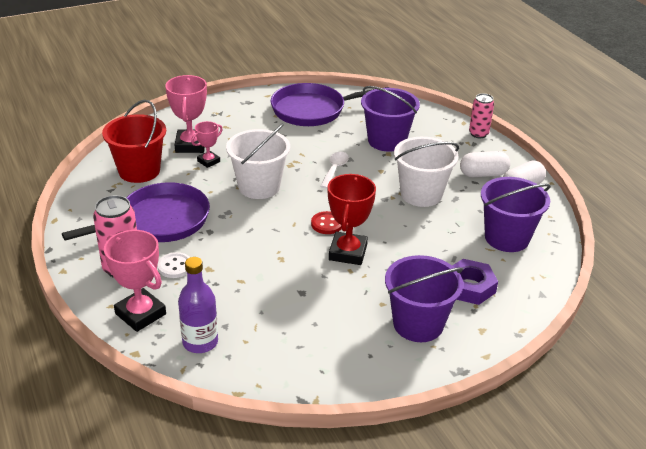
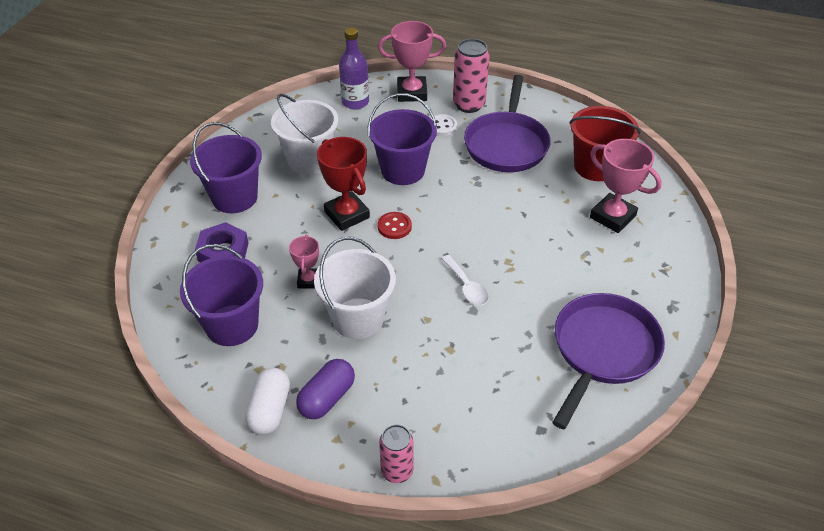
camera: 135 degrees right, 10 degrees up
pink trophy [191,121,223,168] -> pink trophy moved to [289,235,319,288]
white bucket [226,123,290,199] -> white bucket moved to [271,94,338,175]
purple bucket [361,86,420,152] -> purple bucket moved to [368,93,437,185]
white capsule [460,151,511,177] -> purple capsule [296,359,355,419]

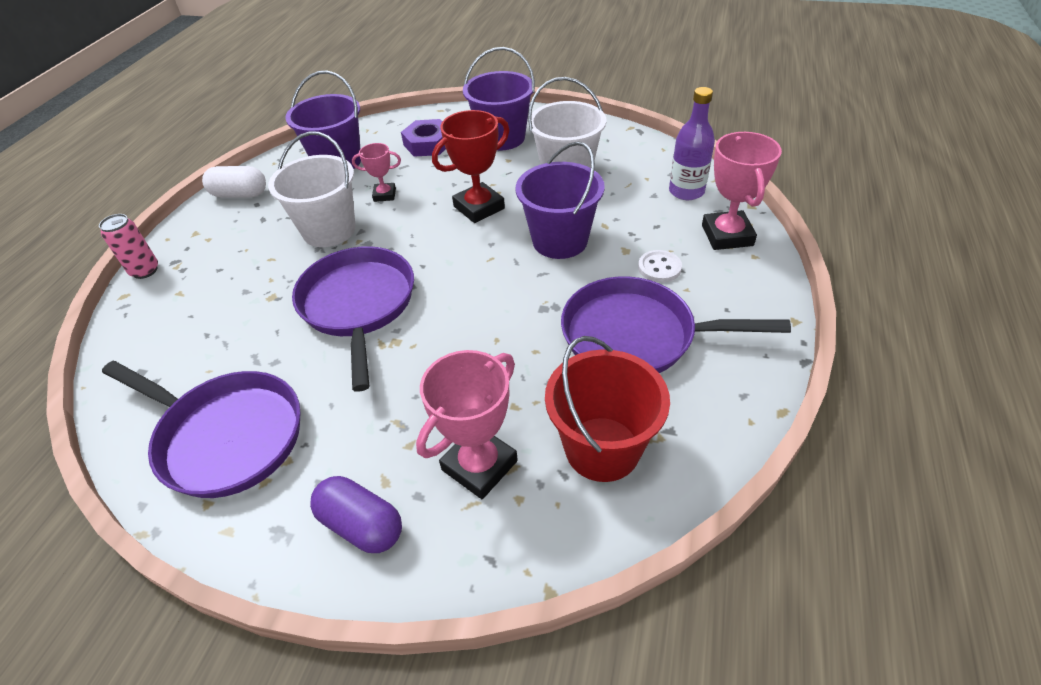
camera: 90 degrees right, 0 degrees up
purple capsule [296,359,355,419] -> purple capsule moved to [310,476,402,553]
red button [377,212,412,239] -> none
white spoon [441,255,489,305] -> purple pan [292,246,414,392]
pink can [453,39,489,113] -> none

